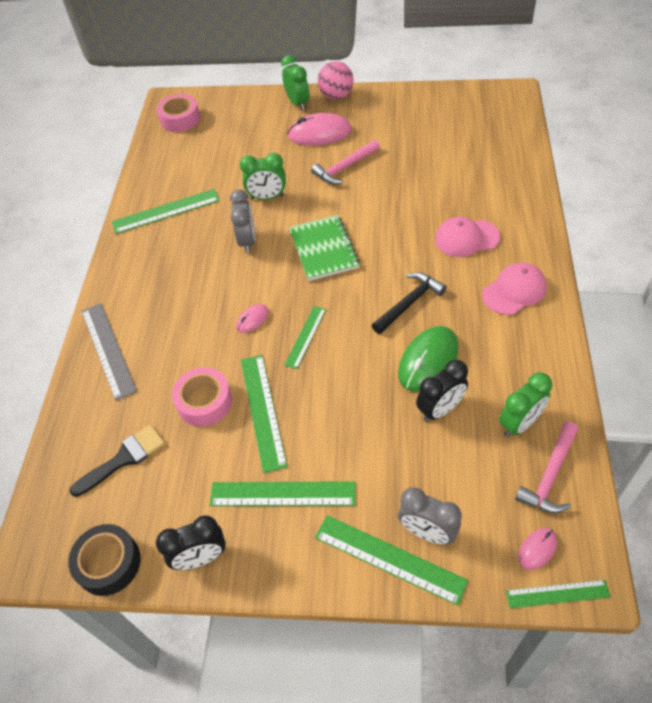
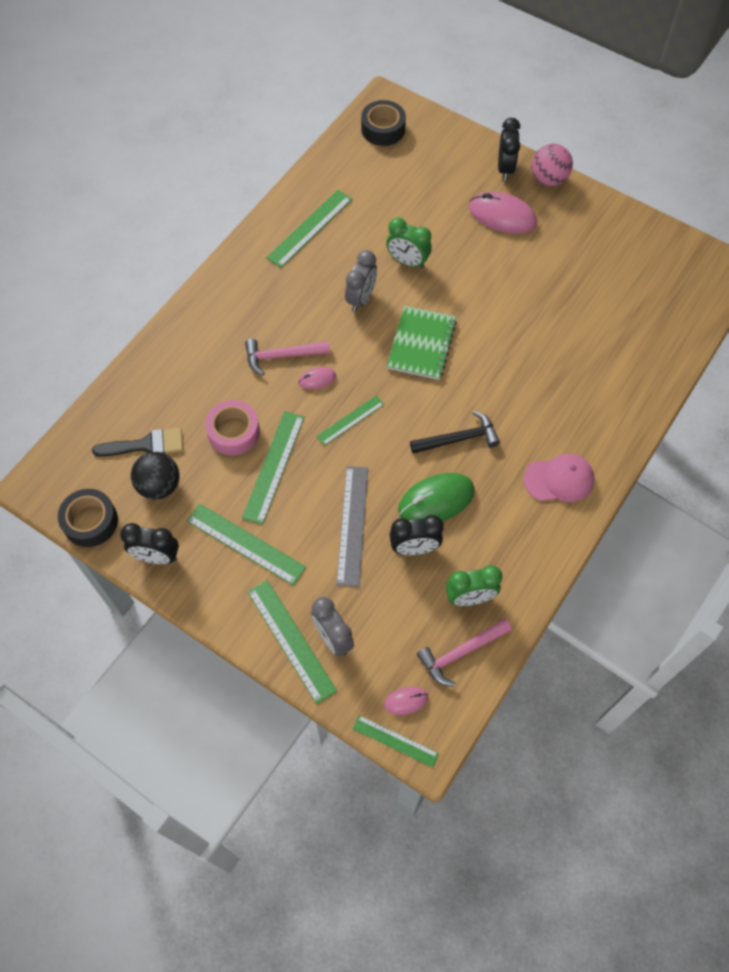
camera: 25 degrees right, 10 degrees up
grey ruler [81,303,137,401] -> grey ruler moved to [336,466,368,587]
green ruler [112,189,220,234] -> green ruler turned 60 degrees counterclockwise [266,190,352,268]
pink tape [156,94,200,132] -> black tape [361,100,406,146]
green clock [281,55,310,111] -> black clock [498,118,520,180]
pink hammer [311,140,380,184] -> pink hammer moved to [245,339,330,375]
pink cap [435,217,500,257] -> none
none -> black ball [131,452,180,500]

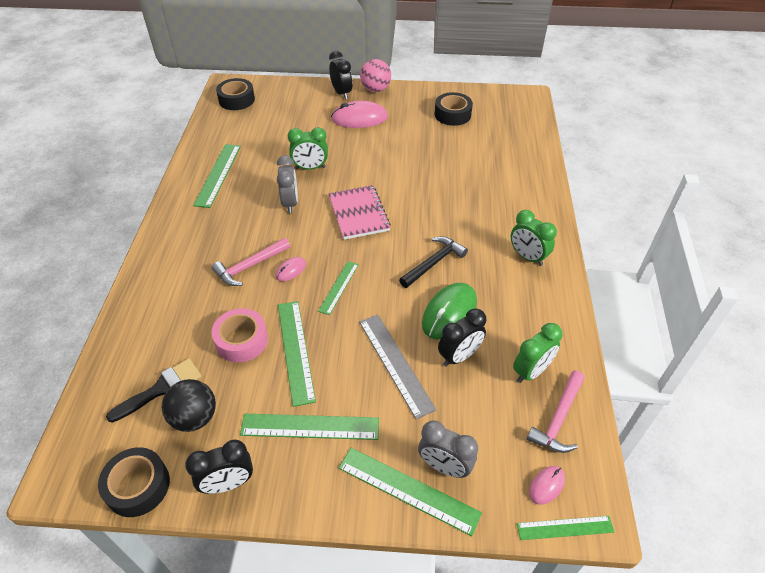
camera: 30 degrees left, 15 degrees down
green notebook [387,306,457,380] -> pink notebook [329,185,391,240]
pink cap [524,454,595,502] -> green clock [511,210,557,266]
none -> black tape [435,92,473,126]

